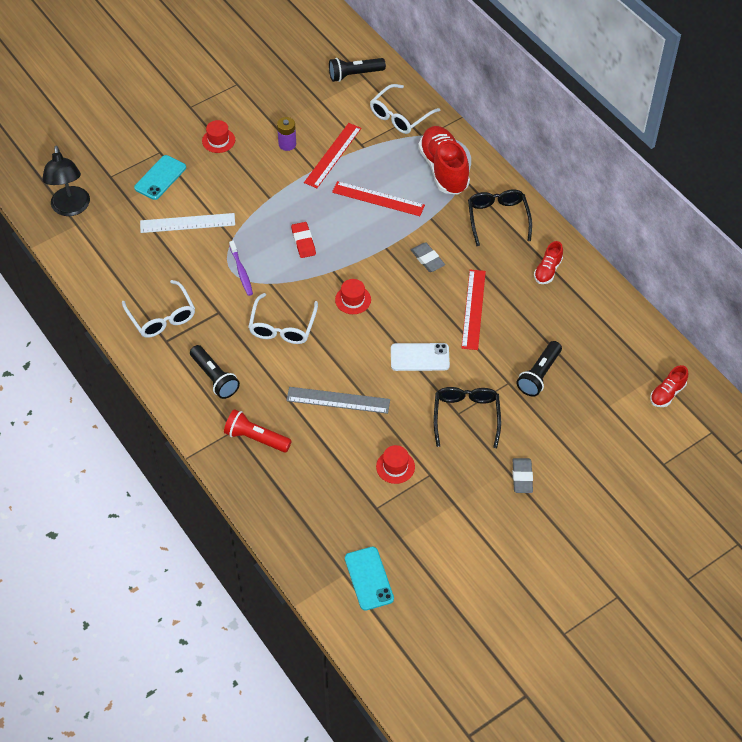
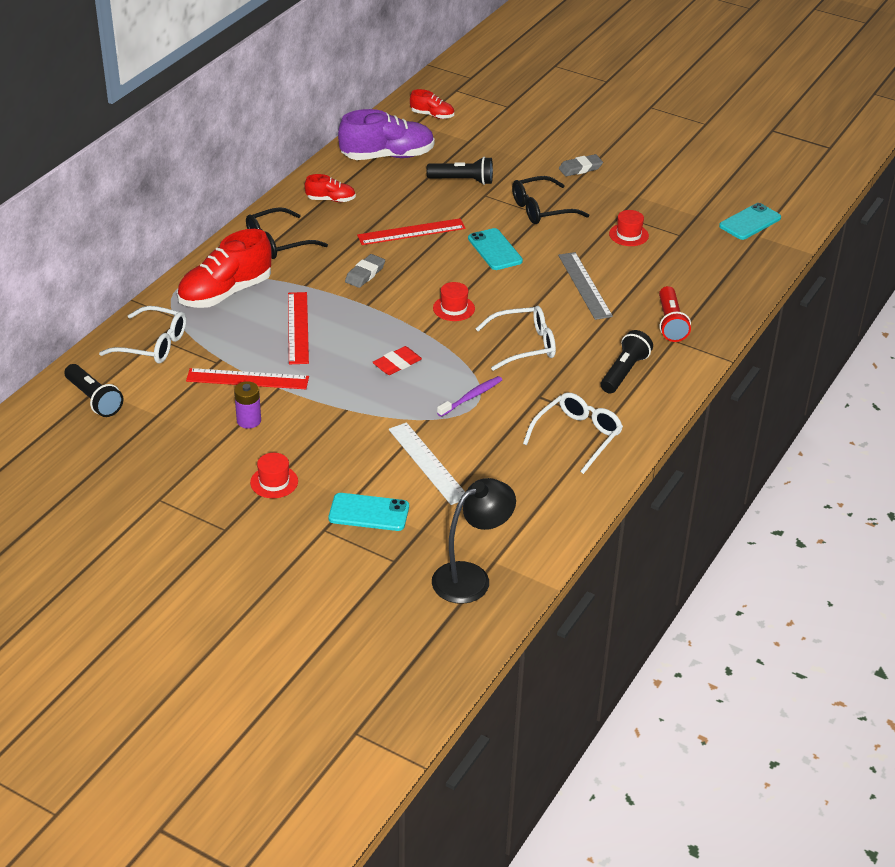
camera: 115 degrees left, 15 degrees down
white phone [391,343,450,371] -> turquoise phone [468,228,523,270]
none -> purple shoe [338,109,435,160]

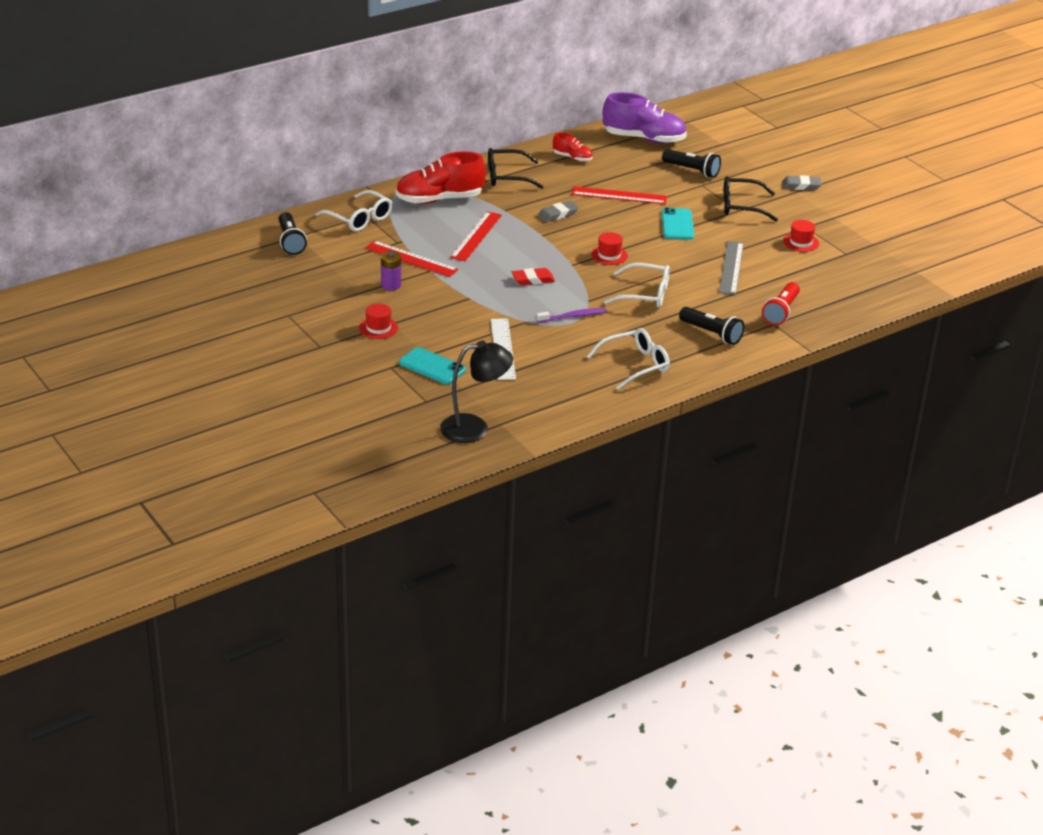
camera: 25 degrees right, 5 degrees down
red shoe [410,89,454,119] -> none
black flashlight [601,330,653,393] -> black flashlight turned 75 degrees clockwise [679,307,744,345]
turquoise phone [719,203,781,240] -> none

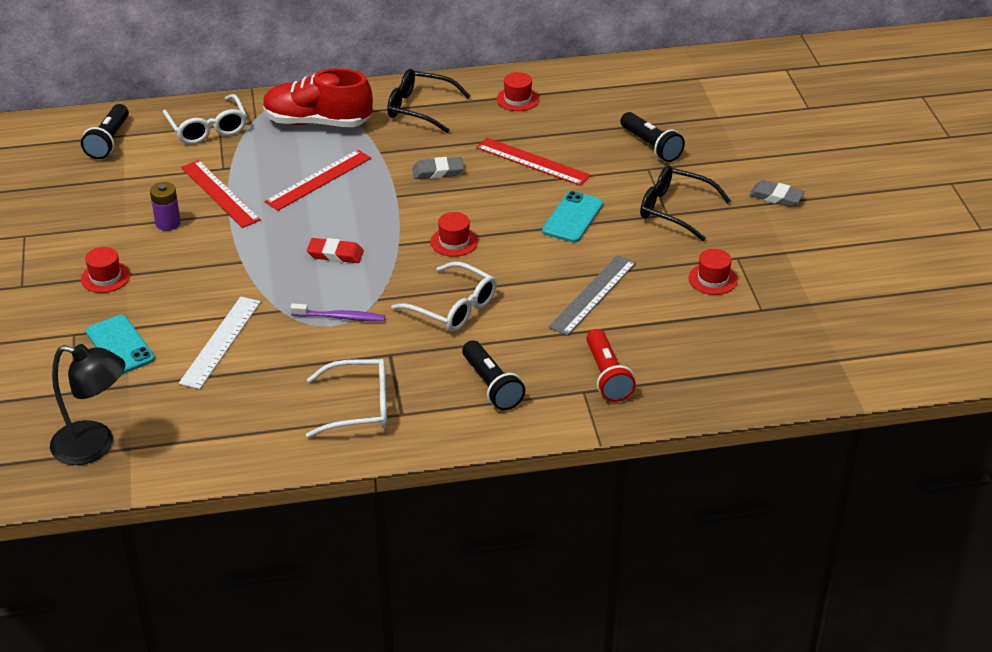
camera: 25 degrees right, 5 degrees up
red shoe [553,133,593,162] -> red hat [497,72,539,111]
purple shoe [603,92,687,144] -> none
red flashlight [762,282,800,325] -> red flashlight turned 60 degrees counterclockwise [586,329,636,402]

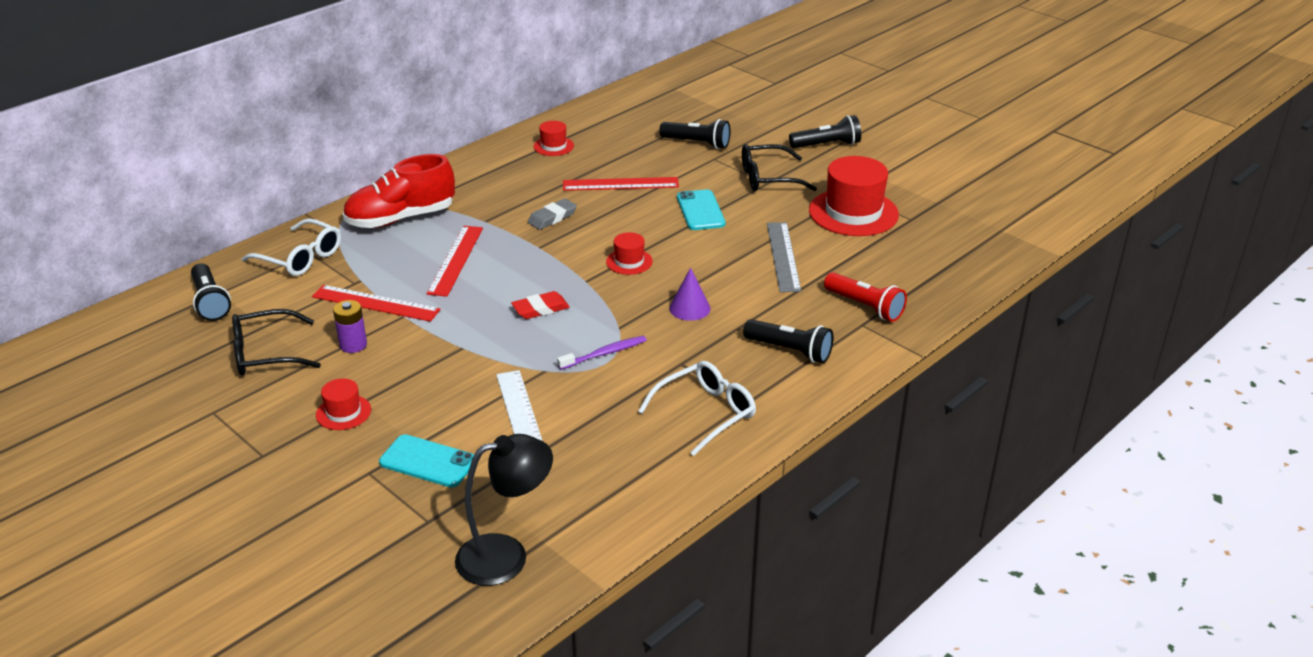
camera: 35 degrees left, 5 degrees down
black glasses [387,69,471,133] -> black glasses moved to [232,309,321,375]
white glasses [391,262,497,332] -> purple cone [669,267,711,321]
red hat [689,249,738,295] -> red hat [809,156,899,236], size x2.03
grey eraser [749,180,805,207] -> black flashlight [789,115,861,148]

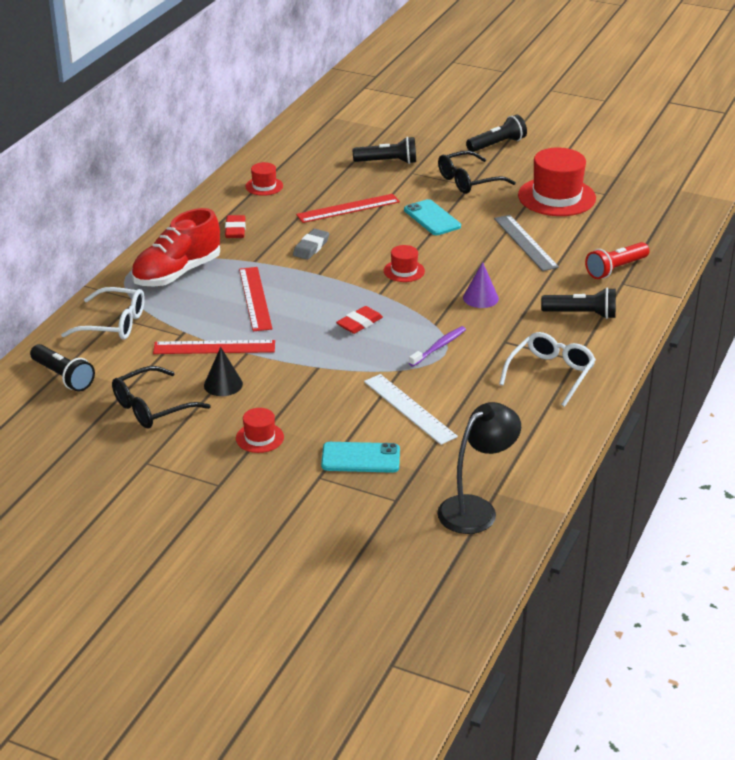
camera: 20 degrees left, 0 degrees up
purple battery [333,300,367,353] -> black cone [204,347,243,396]
red flashlight [824,273,907,322] -> red flashlight turned 120 degrees clockwise [585,242,650,279]
none -> red eraser [225,215,246,238]

